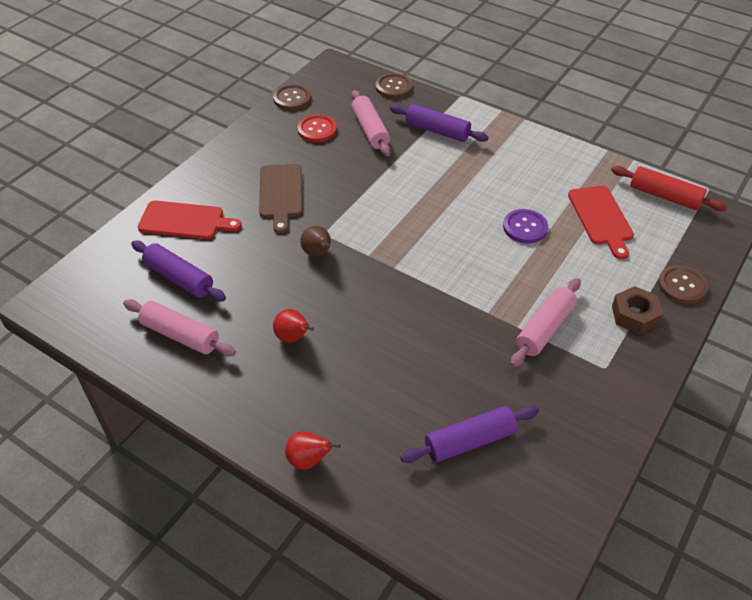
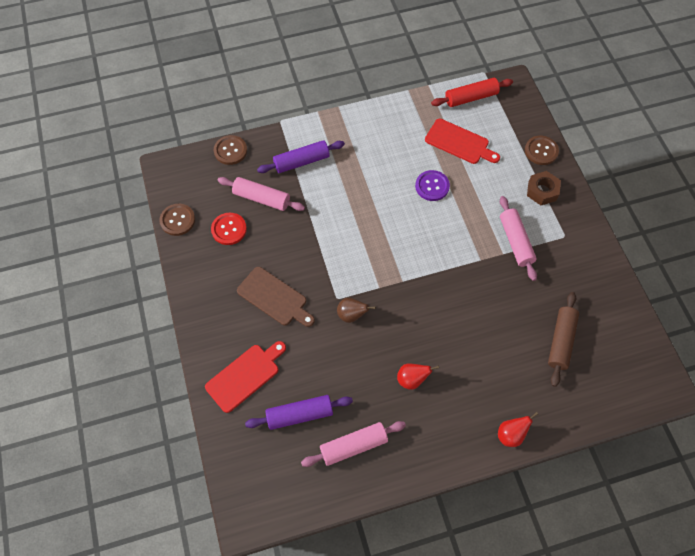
camera: 50 degrees left, 15 degrees up
purple rolling pin [400,406,539,463] -> brown rolling pin [548,292,579,387]

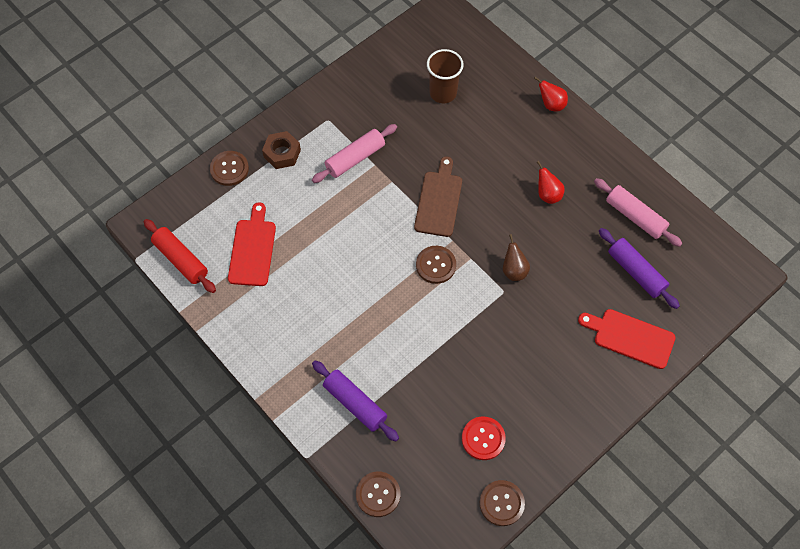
camera: 115 degrees left, 0 degrees up
pink rolling pin [218,177,305,211] -> none
brown cutting board [237,267,315,327] -> brown cutting board moved to [414,157,462,237]
purple button [415,170,450,201] -> none
brown rolling pin [548,292,579,387] -> brown cup [427,49,464,103]
none -> brown button [416,246,456,284]

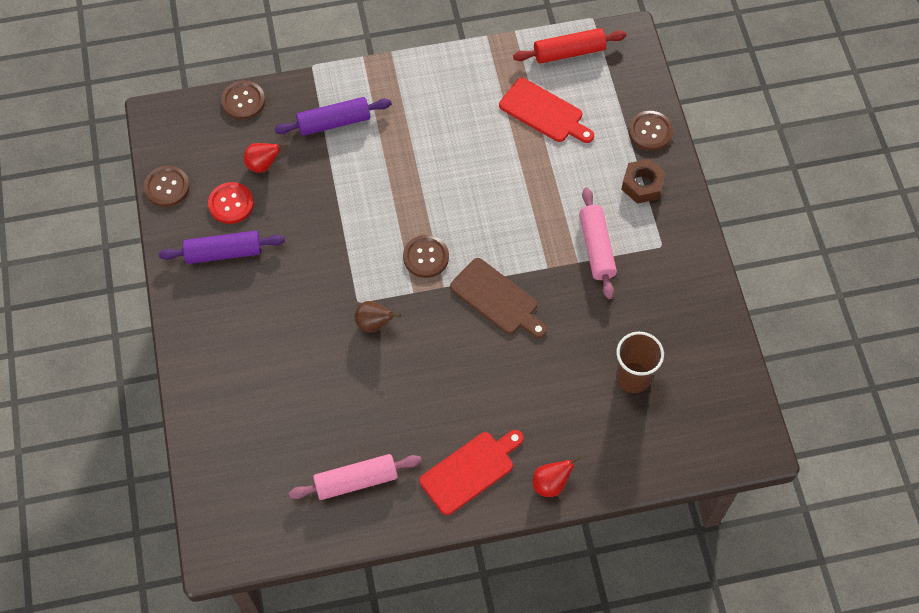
camera: 120 degrees right, 0 degrees up
red pear [537,161,565,204] -> red pear moved to [244,143,287,173]
red cutting board [578,309,675,369] -> red cutting board moved to [419,430,524,515]
purple rolling pin [599,228,680,309] -> purple rolling pin moved to [159,231,285,264]

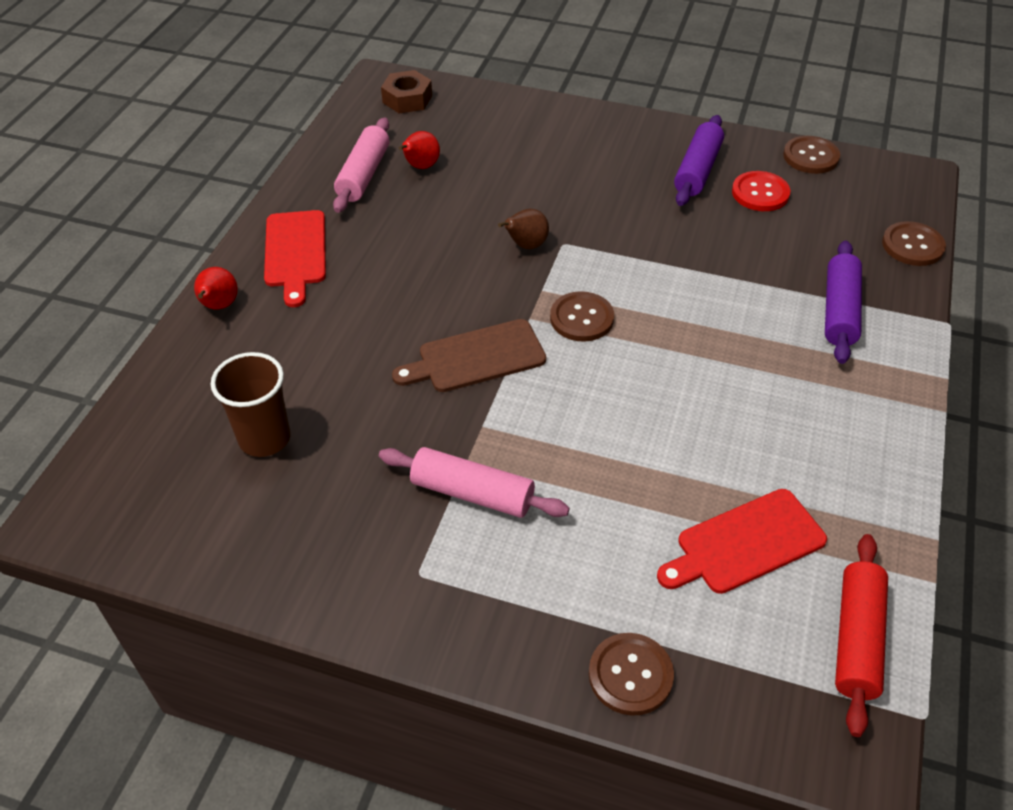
camera: 120 degrees right, 15 degrees down
red pear [244,143,287,173] -> red pear moved to [399,131,440,169]
brown nut [621,159,666,204] -> brown nut moved to [381,70,432,113]

